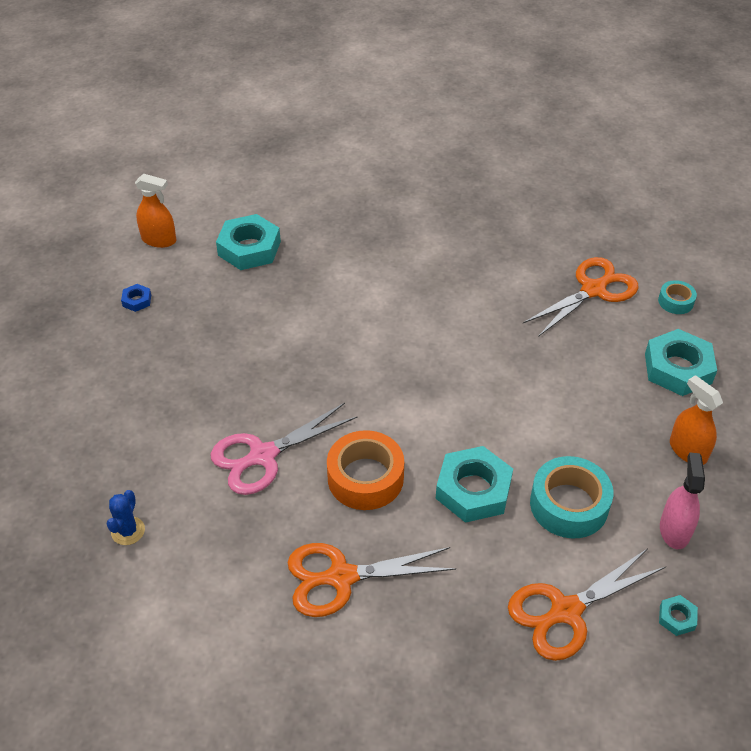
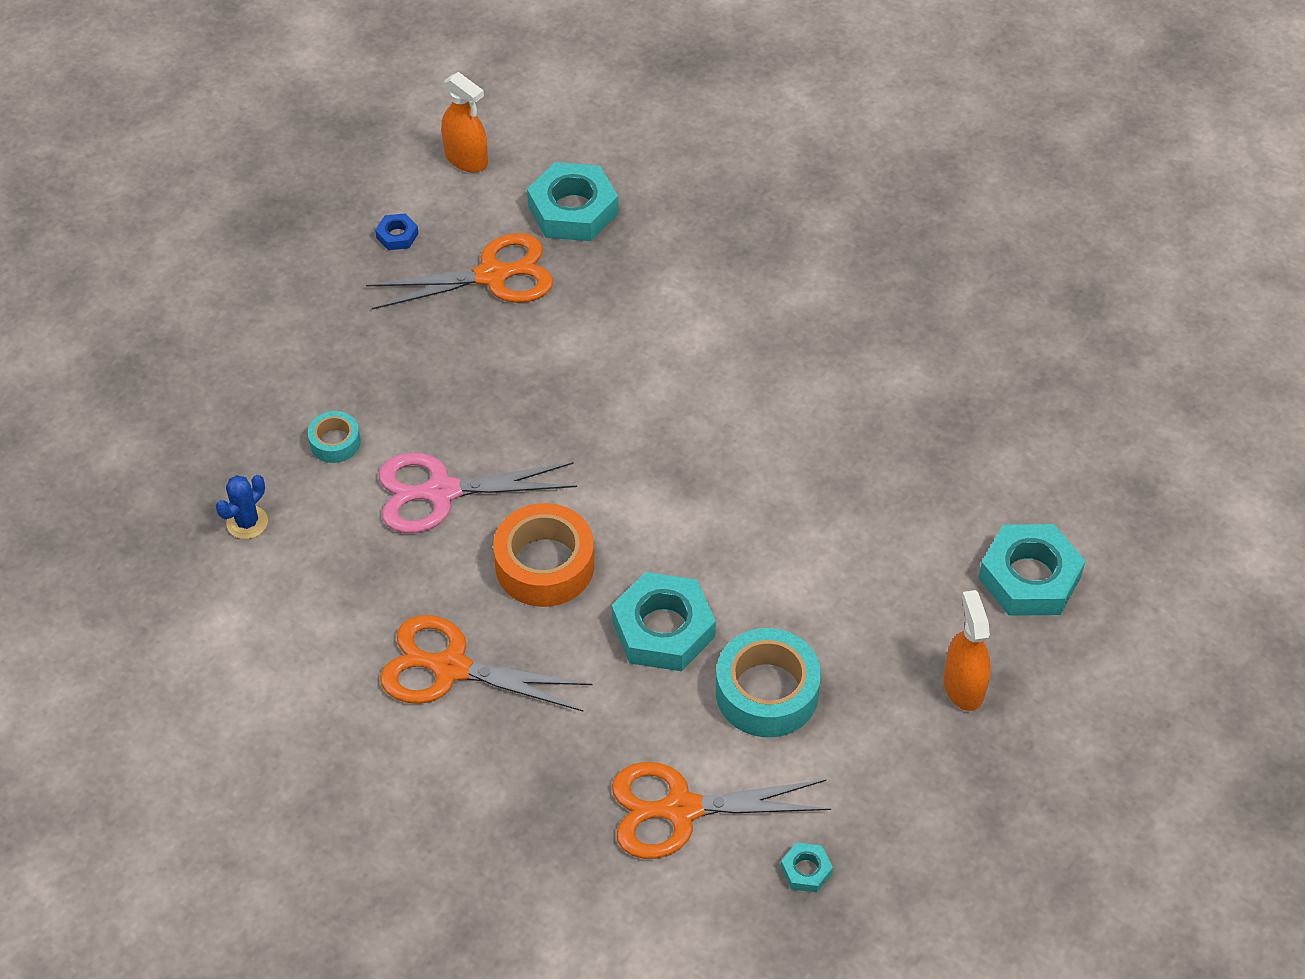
camera: 25 degrees right, 5 degrees up
orange scissors [523,257,639,337] -> orange scissors moved to [366,233,553,310]
turquoise tape [658,280,697,314] -> turquoise tape moved to [308,411,361,463]
pink spray bottle [660,452,705,549] -> none

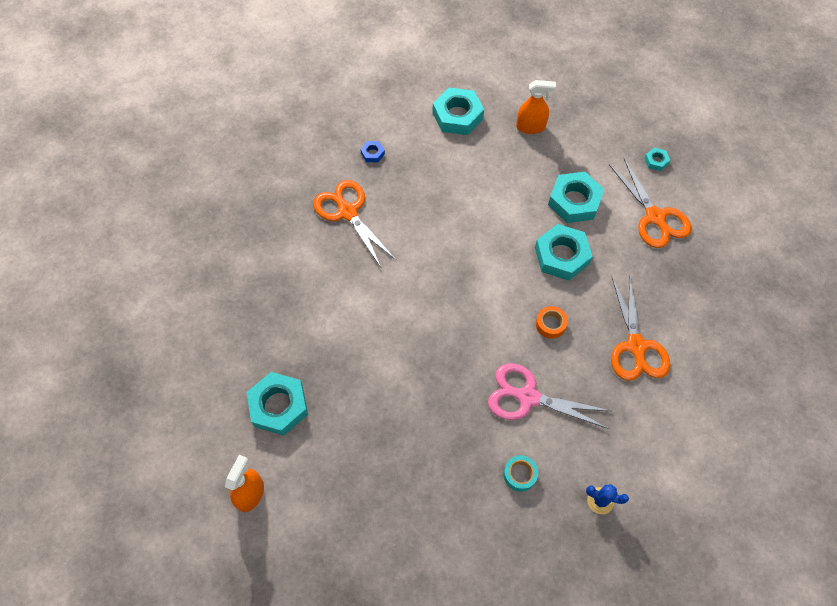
camera: 110 degrees left, 10 degrees up
orange scissors [366,233,553,310] -> orange scissors moved to [313,180,396,267]
blue nut [375,213,419,250] -> blue nut moved to [360,141,385,163]
pink scissors [379,453,577,533] -> pink scissors turned 135 degrees clockwise [488,363,611,429]
orange tape [493,503,594,607] -> orange tape [536,306,568,339], size x0.53
turquoise tape [716,628,821,737] -> turquoise nut [548,172,604,223]
orange spray bottle [944,590,991,711] -> orange spray bottle turned 150 degrees counterclockwise [516,80,556,134]

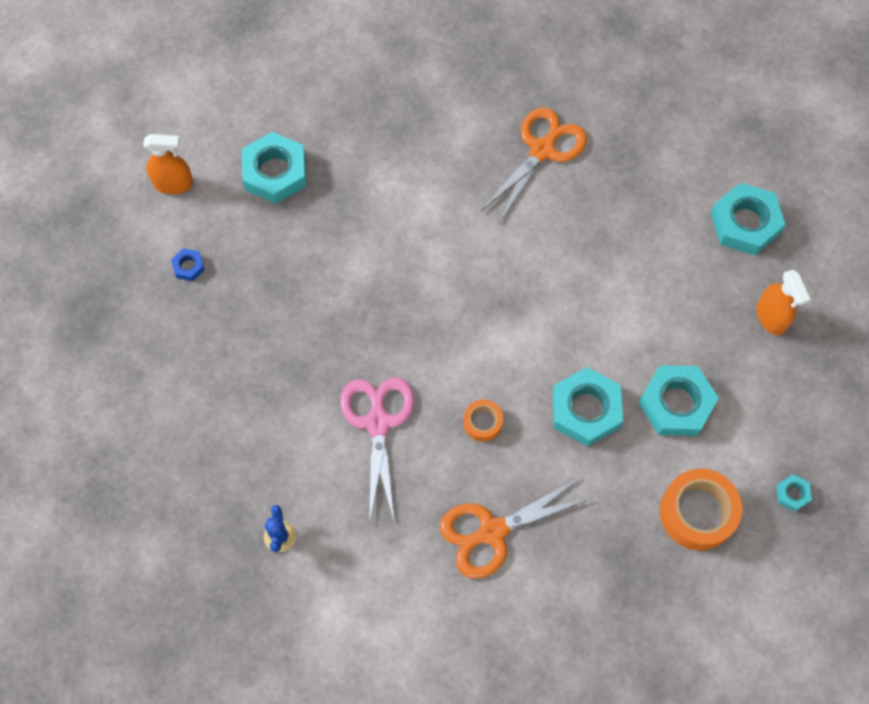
camera: 70 degrees right, 5 degrees up
blue nut [360,141,385,163] -> blue nut moved to [171,248,205,281]
turquoise tape [503,455,538,492] -> none
orange scissors [609,159,692,248] -> orange tape [660,469,742,551]

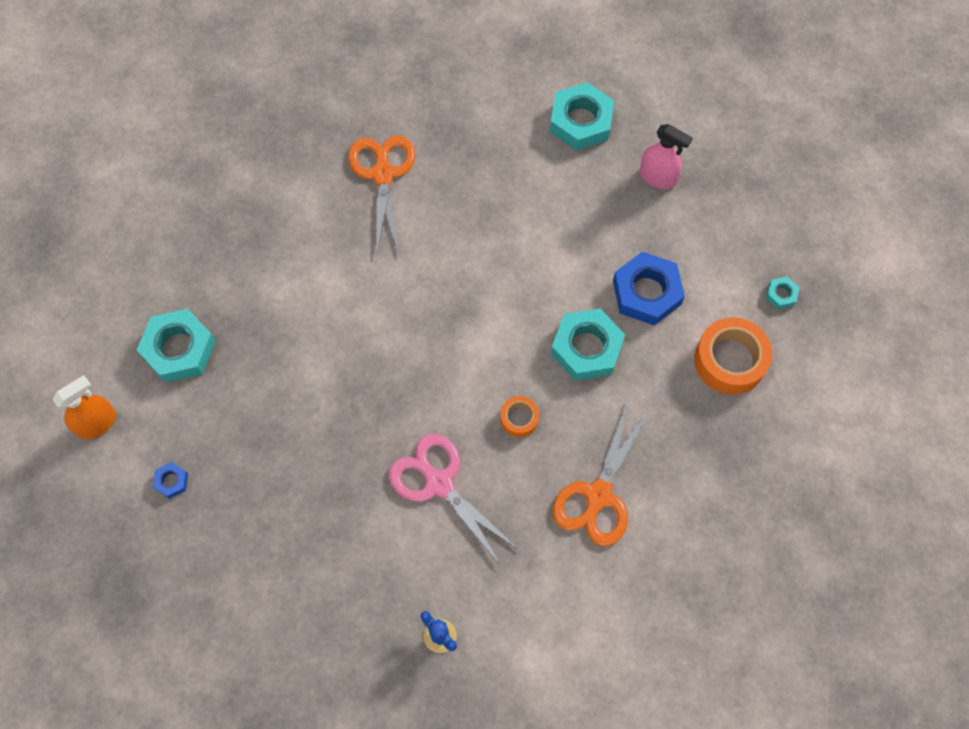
camera: 40 degrees left, 0 degrees up
turquoise nut [639,365,719,436] -> blue nut [613,251,685,325]
orange spray bottle [756,270,810,335] -> pink spray bottle [640,124,693,189]

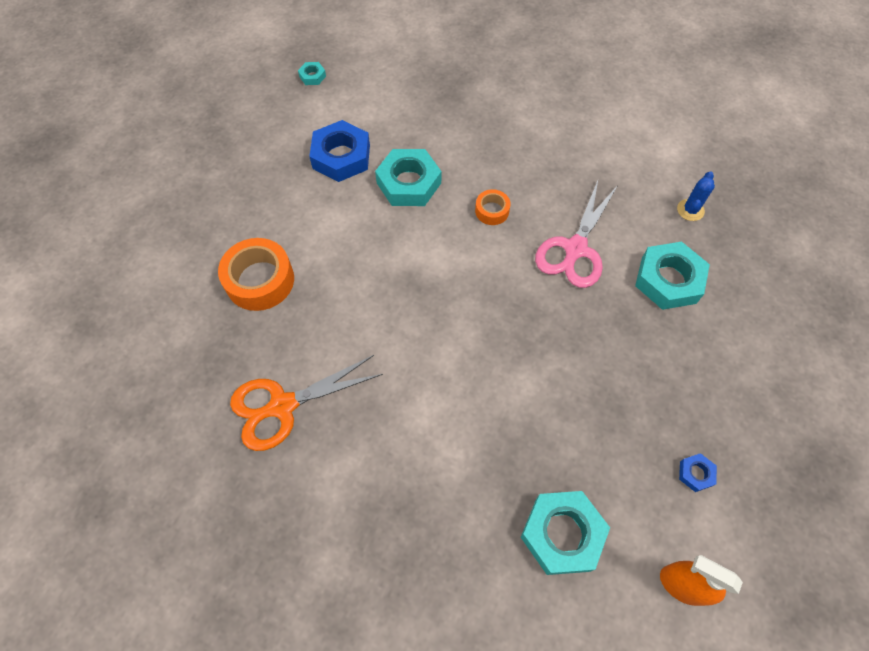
camera: 110 degrees left, 5 degrees down
turquoise nut [550,82,614,151] -> turquoise nut moved to [635,241,710,310]
orange scissors [553,403,649,546] -> none
pink spray bottle [640,124,693,189] -> none
orange tape [694,317,772,395] -> orange tape moved to [218,238,294,311]

